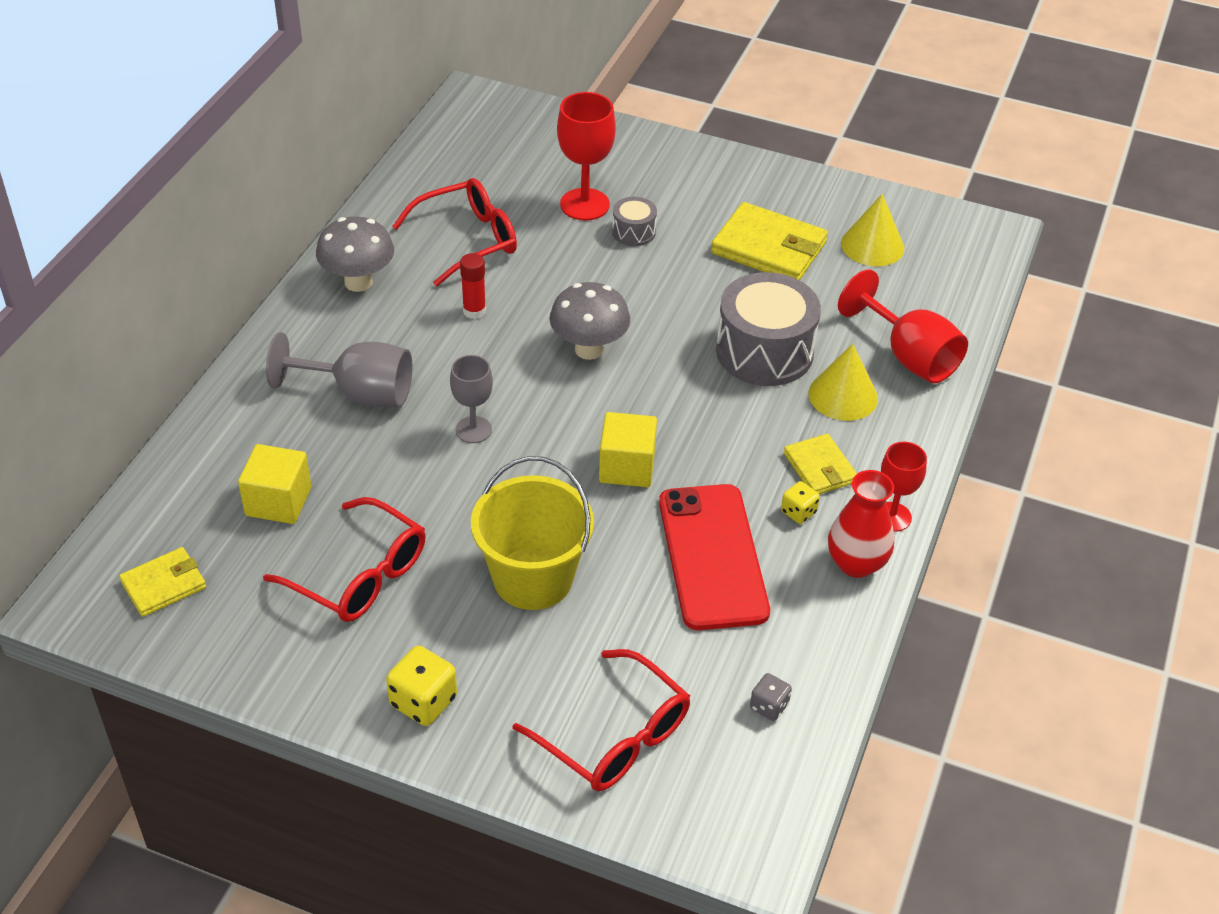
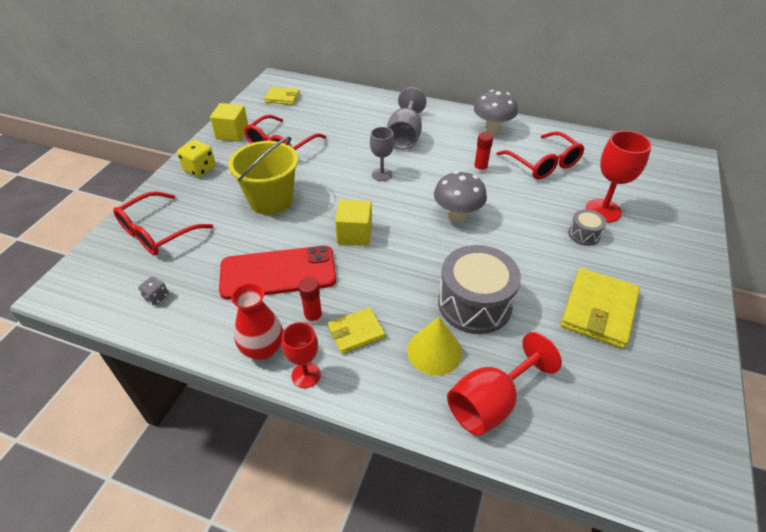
camera: 90 degrees right, 0 degrees up
yellow wallet [119,547,206,617] -> yellow wallet turned 45 degrees counterclockwise [264,87,300,105]
yellow cube [238,444,311,524] -> yellow cube moved to [210,103,248,142]
yellow dice [781,481,820,524] -> red glue stick [299,277,323,325]
yellow cone [841,194,904,266] -> none

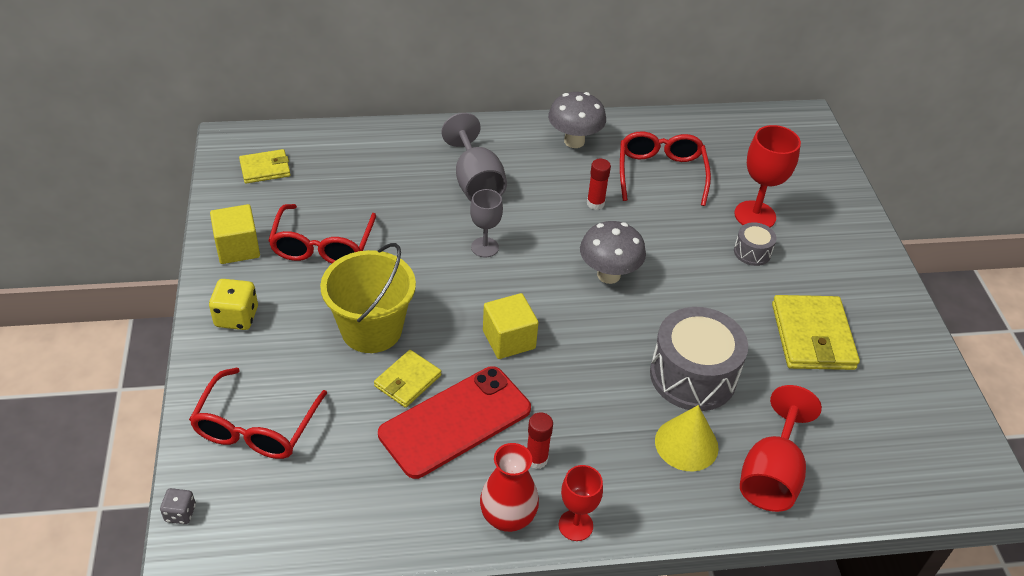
camera: 30 degrees left, 0 degrees up
grey dice [138,276,169,305] -> grey dice moved to [160,488,196,524]
yellow wallet [328,307,385,354] -> yellow wallet moved to [374,350,441,408]
red glasses [497,131,585,180] -> red glasses turned 120 degrees counterclockwise [620,131,711,206]

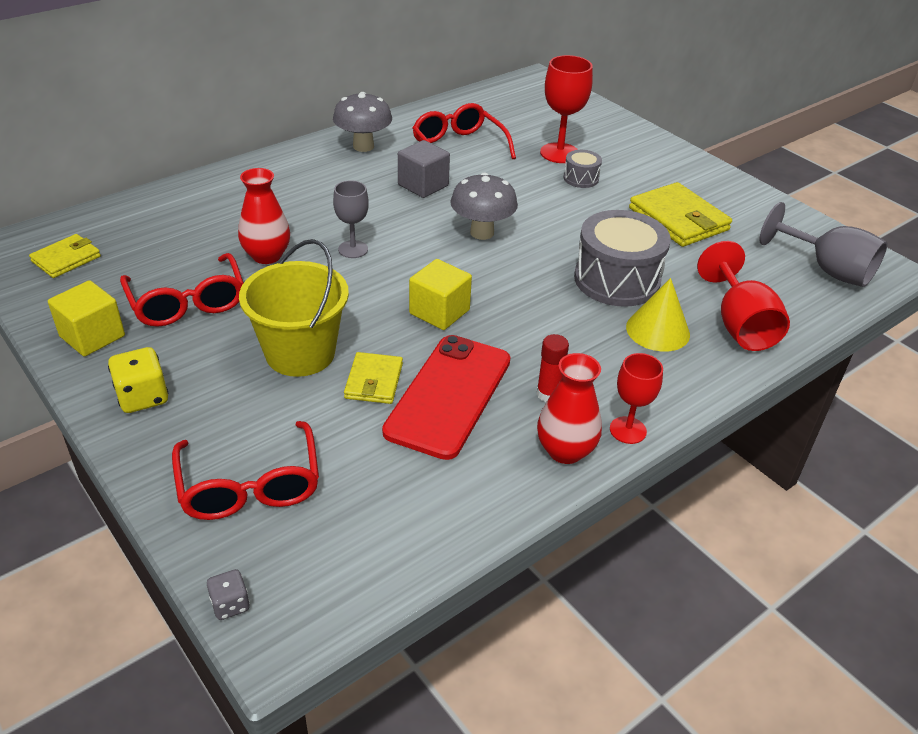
camera: 30 degrees left, 5 degrees down
grey goblet [441,113,507,201] -> grey goblet moved to [759,202,887,287]
red glue stick [587,159,611,210] -> grey cube [398,140,450,198]
none -> red vase [238,168,290,264]

